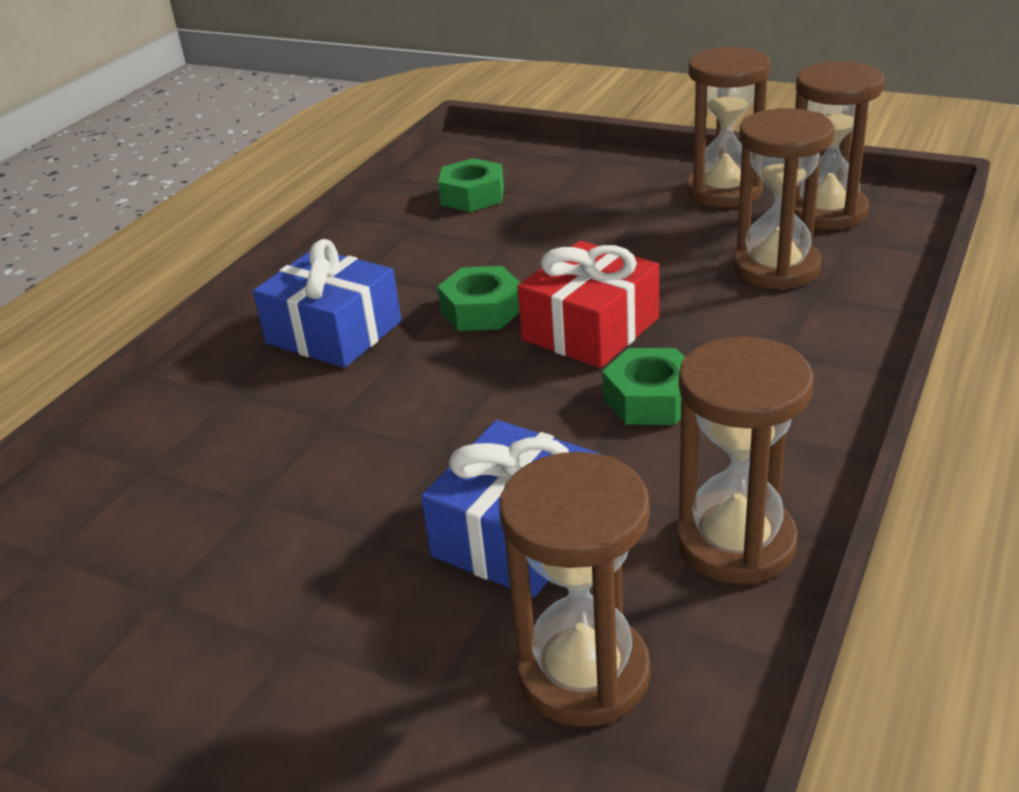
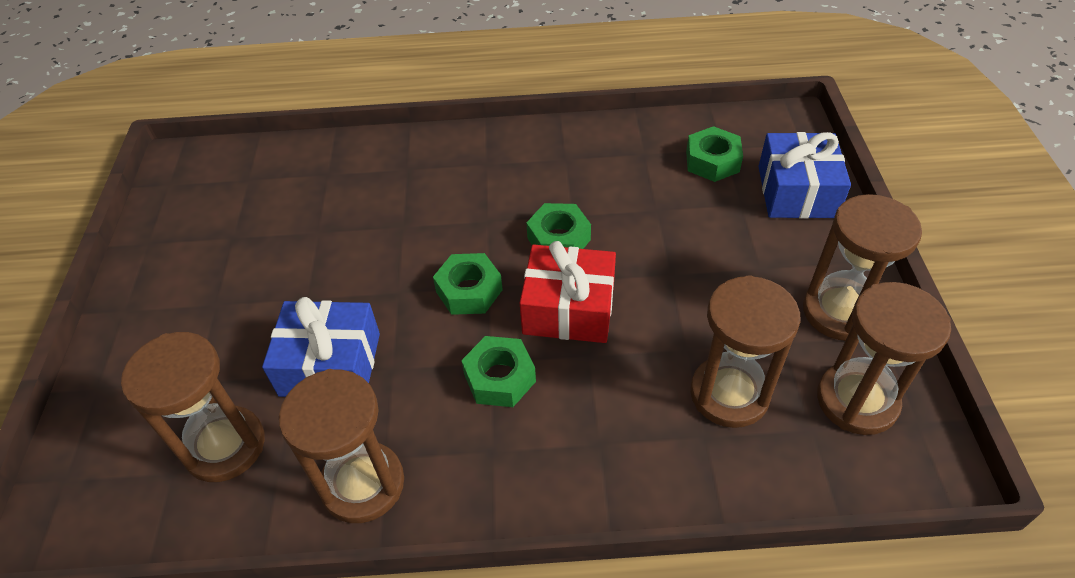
camera: 60 degrees right, 15 degrees up
blue gift [253,239,401,368] -> blue gift moved to [758,132,851,219]
none -> green nut [433,253,503,315]

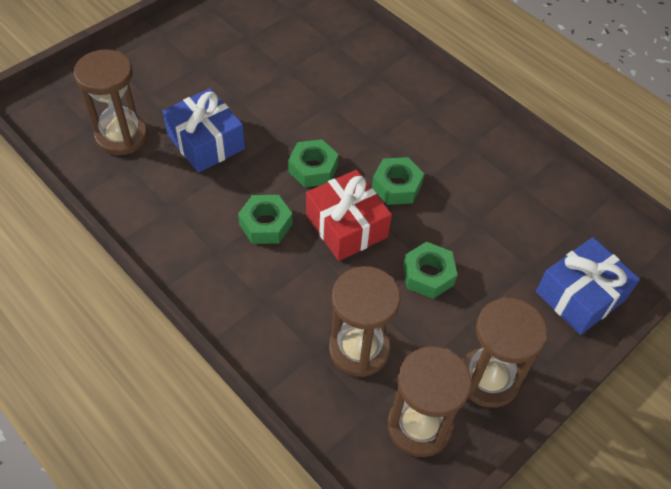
camera: 45 degrees right, 5 degrees up
brown hourglass [279,369,404,523] -> none
green nut [686,126,743,182] -> green nut moved to [403,242,457,299]

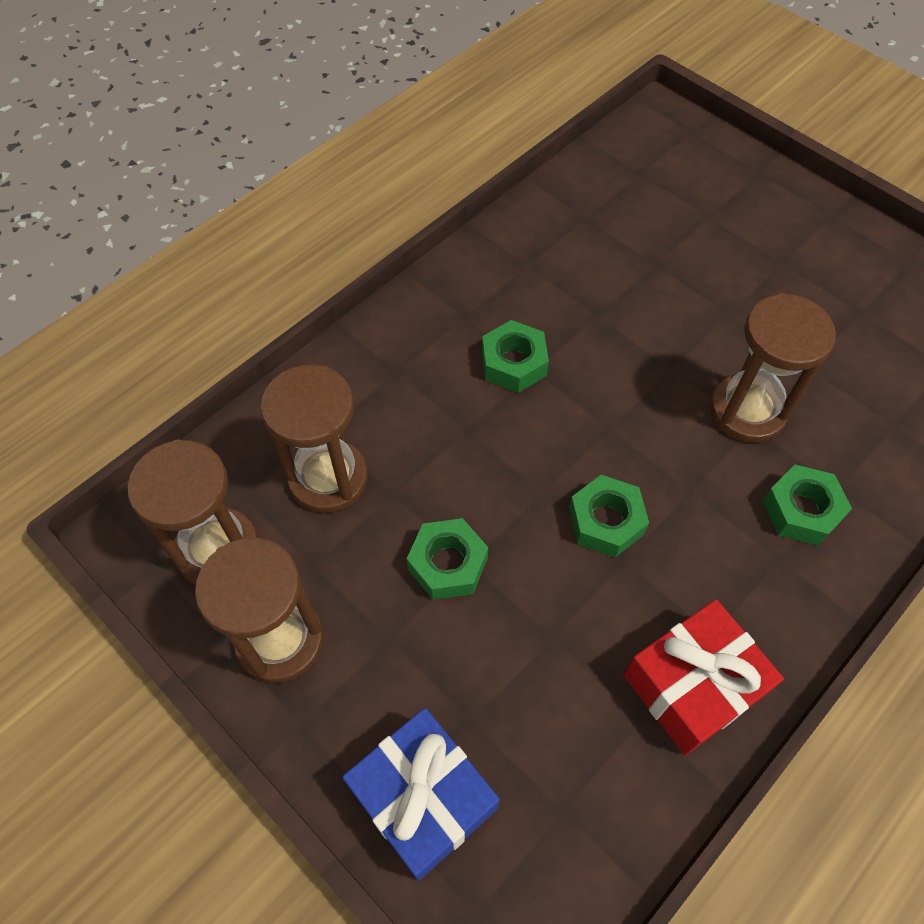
camera: 90 degrees right, 5 degrees up
brown hourglass [74,49,148,155] -> brown hourglass moved to [710,293,836,443]
blue gift [162,88,245,173] -> none
green nut [288,139,339,187] -> green nut moved to [763,465,852,546]
red gift [306,170,392,261] -> red gift moved to [623,599,784,755]

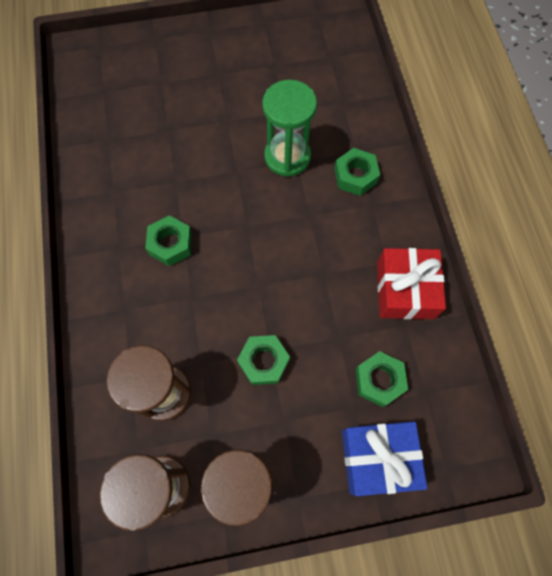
camera: 55 degrees left, 10 degrees up
green nut [569,475,649,558] -> green nut moved to [356,351,408,407]
brown hourglass [710,293,836,443] -> green hourglass [262,80,317,177]

